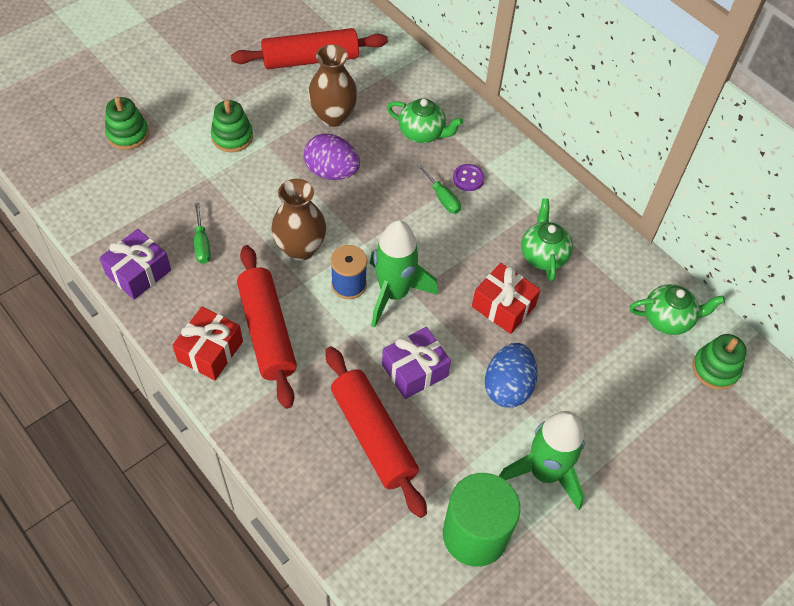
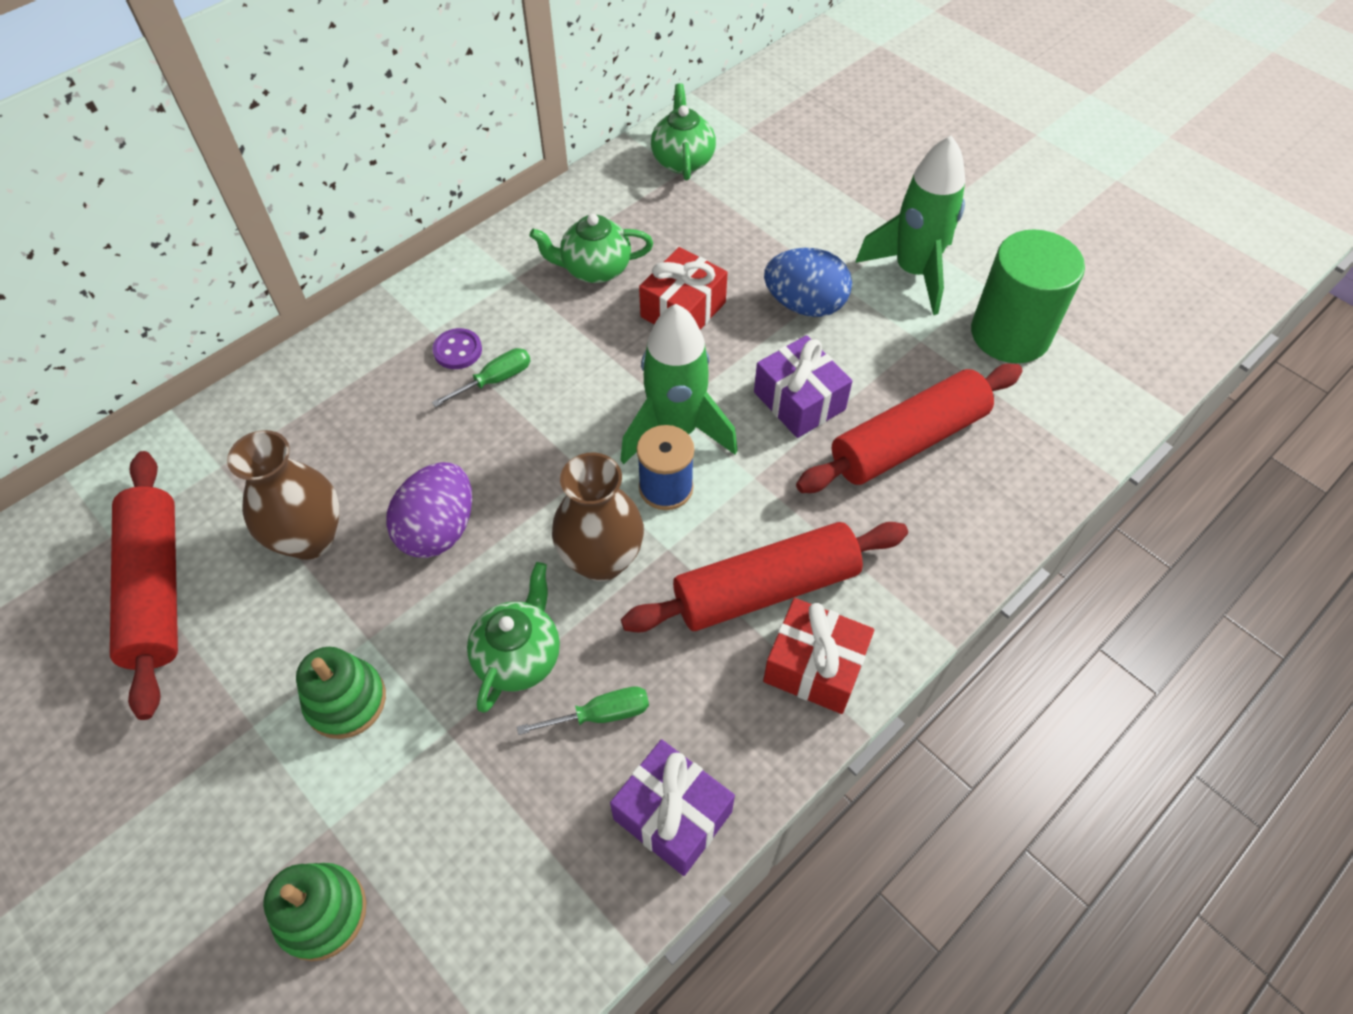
camera: 90 degrees left, 0 degrees up
green teapot [387,98,463,143] -> green teapot moved to [467,562,560,713]
green stacking toy [692,334,746,390] -> none

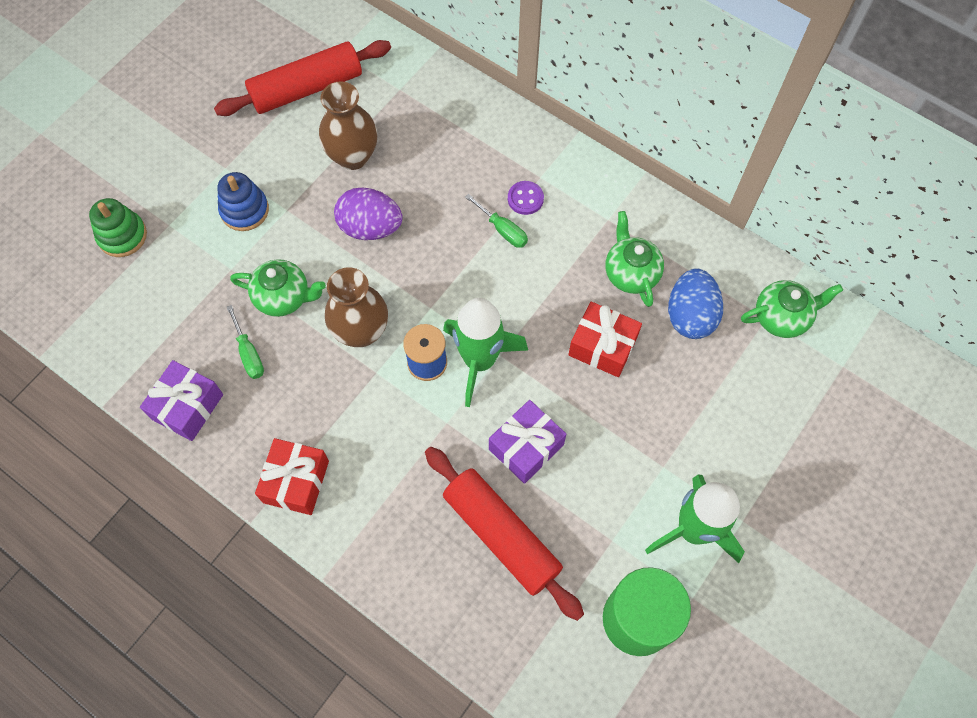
camera: 80 degrees right, 10 degrees up
green stacking toy [296,647,386,739] -> blue stacking toy [217,172,269,231]
red rolling pin [621,522,908,633] -> none
blue egg [764,248,852,317] -> blue egg moved to [668,268,723,339]

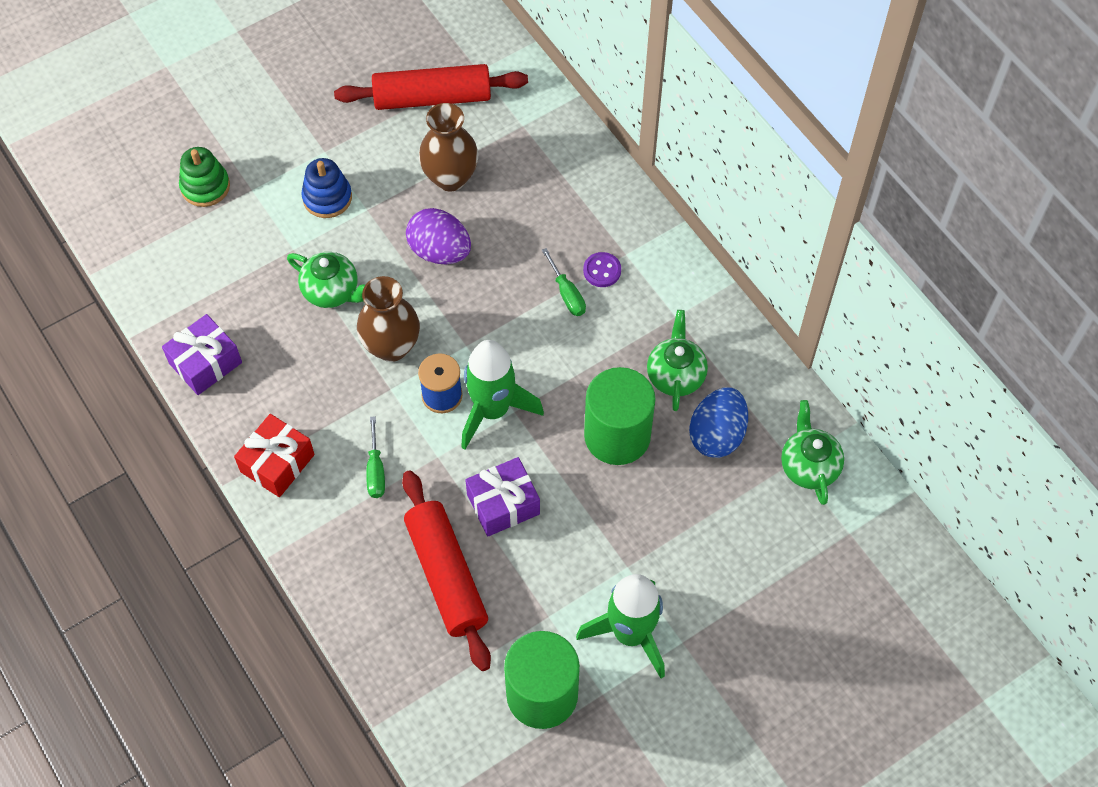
camera: 20 degrees right, 5 degrees down
green screwdriver [227,305,264,379] -> green screwdriver moved to [366,416,385,498]
red gift [568,301,642,377] -> green cylinder [584,367,655,465]
green teapot [741,280,843,338] -> green teapot turned 105 degrees counterclockwise [781,400,844,505]

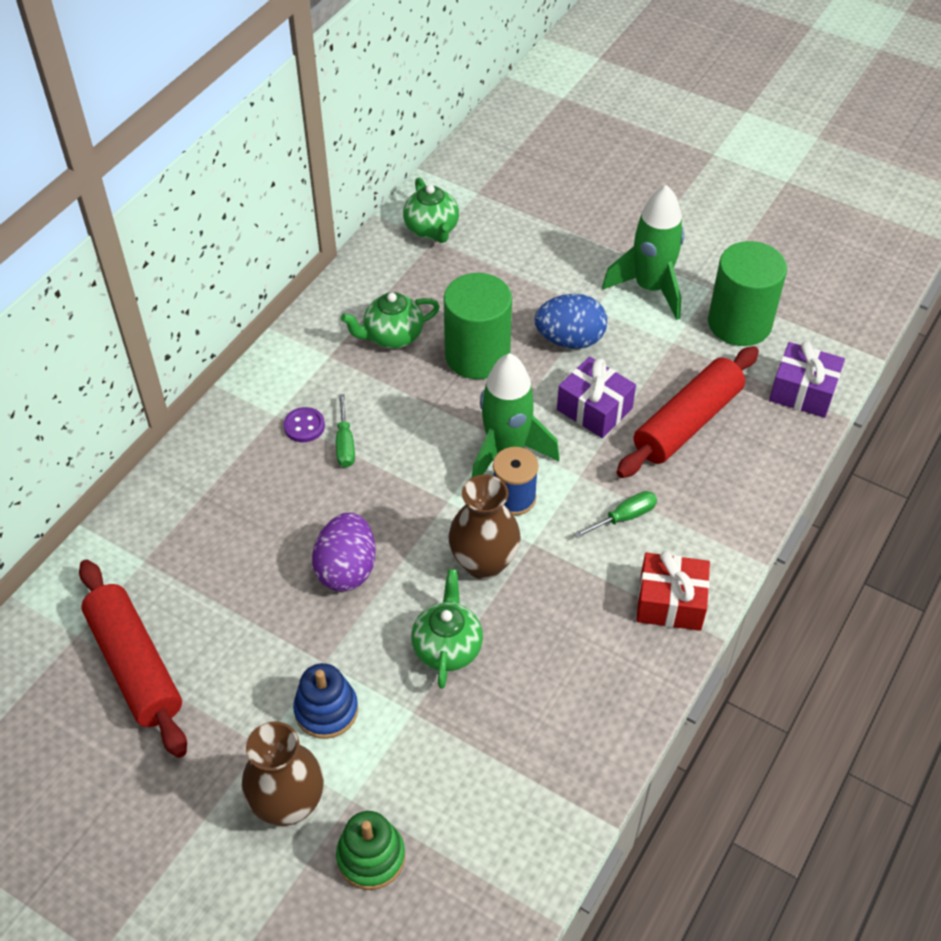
camera: 115 degrees left, 10 degrees down
purple gift [162,314,242,395] -> purple gift moved to [769,341,845,418]
brown vase [419,103,478,191] -> brown vase moved to [242,721,324,826]
green screwdriver [542,248,586,316] -> green screwdriver turned 135 degrees clockwise [336,394,355,467]
blue egg [689,387,748,458] -> blue egg moved to [534,294,607,349]
green teapot [781,400,844,505] -> green teapot turned 75 degrees counterclockwise [403,177,459,243]

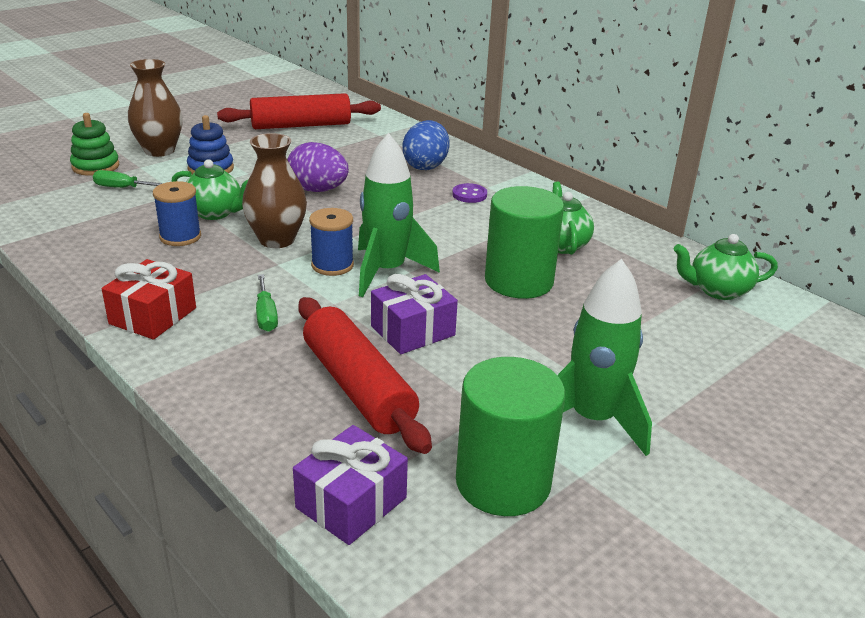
camera: 105 degrees right, 20 degrees down
green screwdriver [336,394,355,467] -> green screwdriver moved to [93,170,163,188]
blue egg [534,294,607,349] -> blue egg moved to [402,120,450,170]
none -> blue spool [153,181,201,246]

